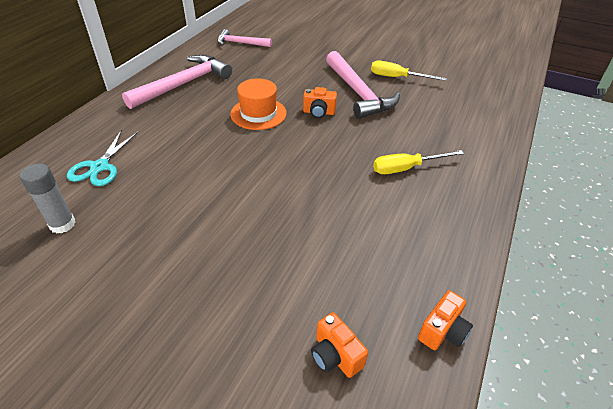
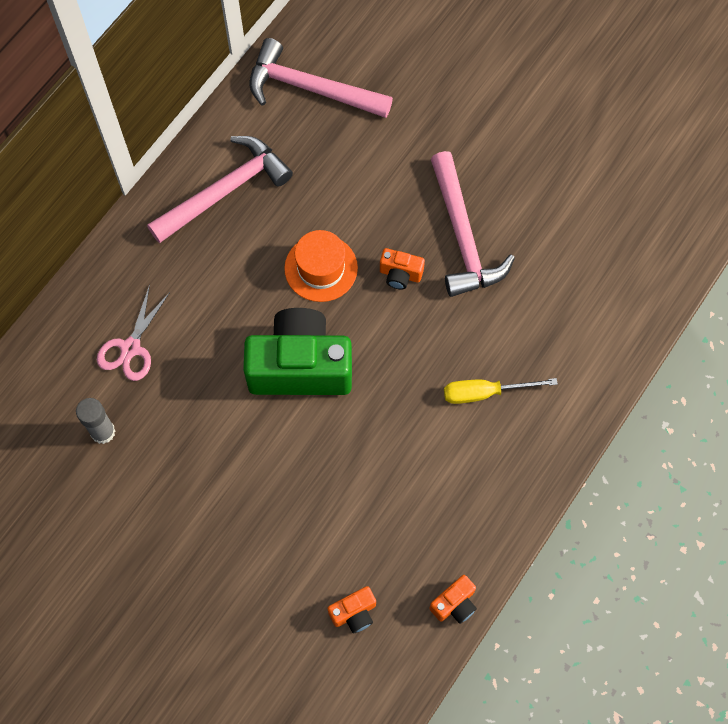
camera: 10 degrees right, 25 degrees up
turquoise scissors [67,130,138,186] -> pink scissors [97,285,170,381]
pink hammer [218,29,272,47] -> pink hammer [249,38,393,118], size x1.73
orange camera [311,312,368,378] -> orange camera turned 90 degrees counterclockwise [328,586,376,634]
yellow screwdriver [371,61,447,81] -> none
none -> green camera [243,308,352,395]

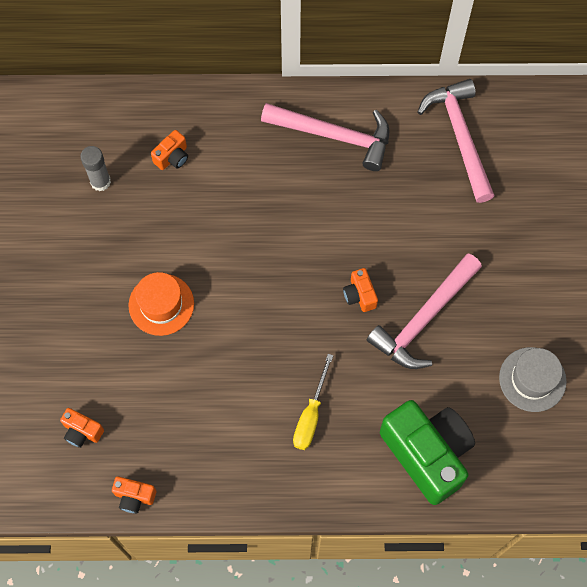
camera: 55 degrees right, 0 degrees up
pink scissors [97,285,170,381] -> orange camera [151,130,188,170]
green camera [243,308,352,395] -> green camera moved to [380,400,475,505]
orange hat [284,230,358,302] -> orange hat moved to [128,272,194,336]
yellow screwdriver [444,378,558,404] -> yellow screwdriver turned 120 degrees counterclockwise [293,354,333,450]
none -> grey hat [499,347,567,412]

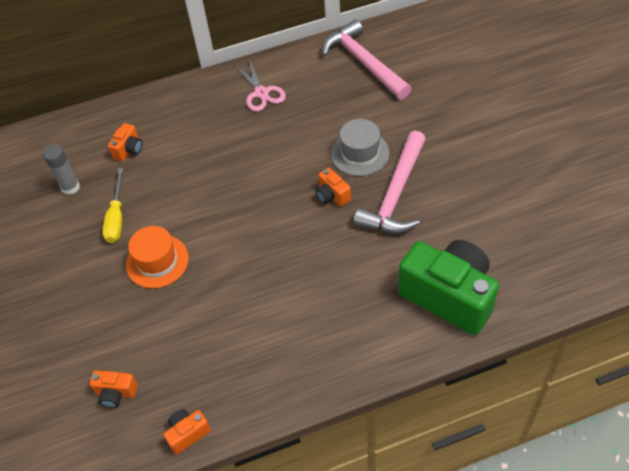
camera: 15 degrees left, 15 degrees down
orange camera [112,476,156,514] -> orange camera turned 150 degrees clockwise [163,409,211,454]
pink hammer [261,103,389,171] -> pink scissors [234,59,286,111]
yellow screwdriver [293,354,333,450] -> yellow screwdriver moved to [102,168,123,243]
grey hat [499,347,567,412] -> grey hat moved to [331,119,389,176]

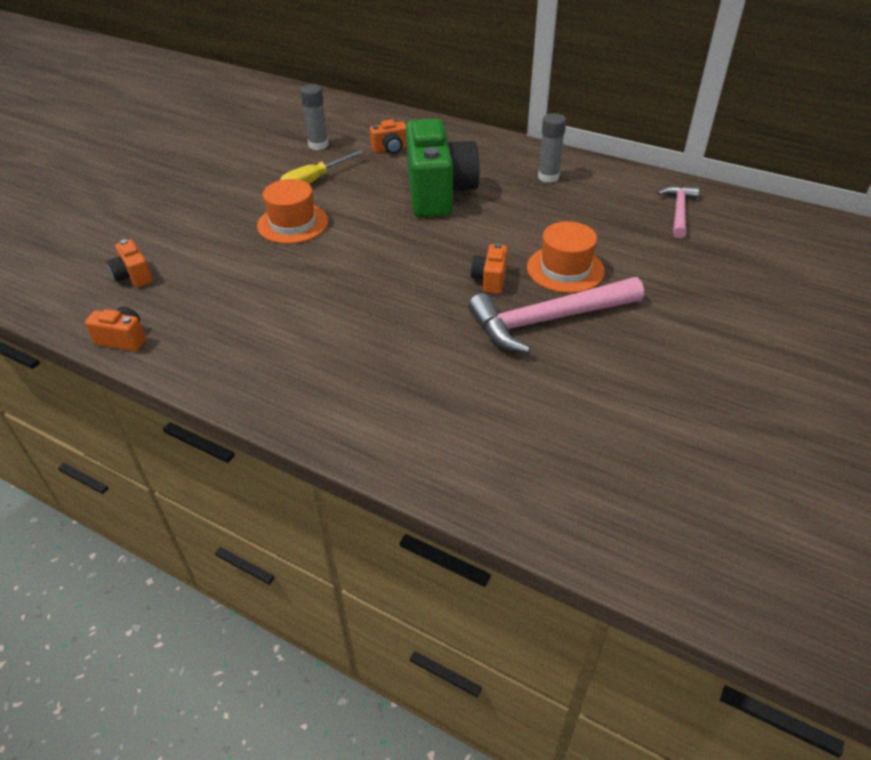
camera: 45 degrees right, 10 degrees down
pink scissors [234,59,286,111] -> grey glue stick [538,113,566,183]
pink hammer [322,20,411,99] -> pink hammer [657,185,699,239], size x0.58
grey hat [331,119,389,176] -> orange hat [527,221,605,293]
green camera [398,240,499,335] -> green camera moved to [406,118,480,217]

